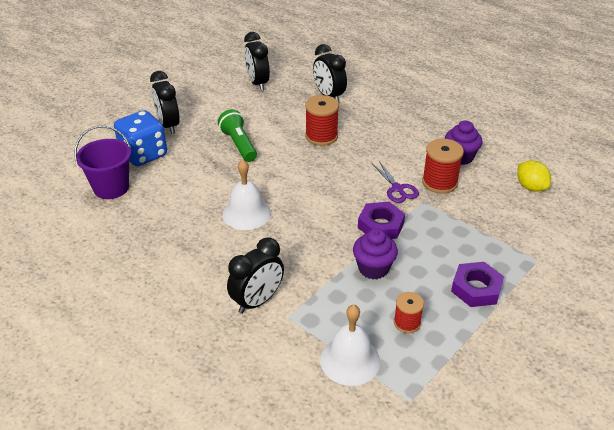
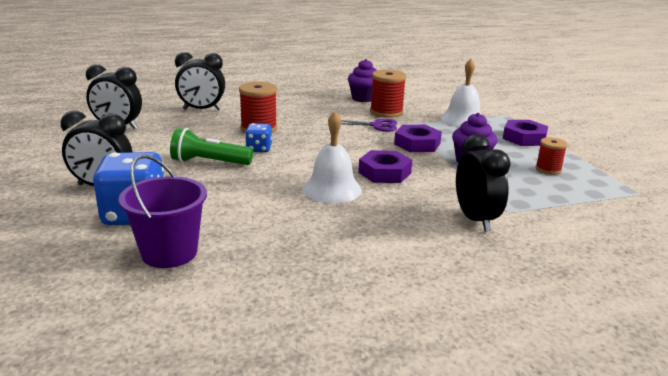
camera: 60 degrees left, 15 degrees down
white bell [320,305,380,386] -> white bell moved to [441,59,482,127]
yellow lemon [517,160,551,192] -> none
none -> blue dice [245,123,272,152]
none -> purple nut [358,150,412,183]

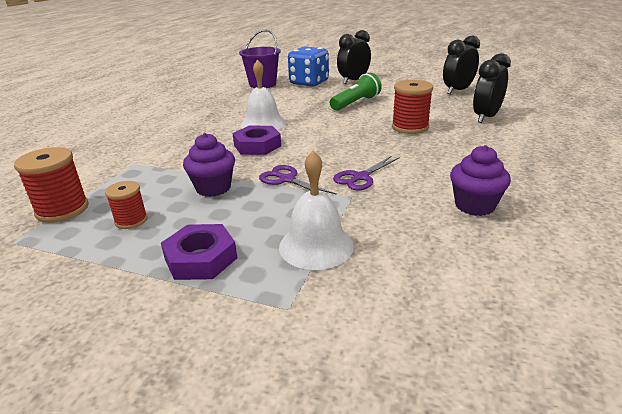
camera: 130 degrees right, 5 degrees up
blue dice [245,123,272,152] -> none
red spool [370,70,406,118] -> red spool moved to [14,147,89,223]
purple nut [394,125,442,152] -> purple scissors [259,165,337,195]
black clock [456,134,511,231] -> none

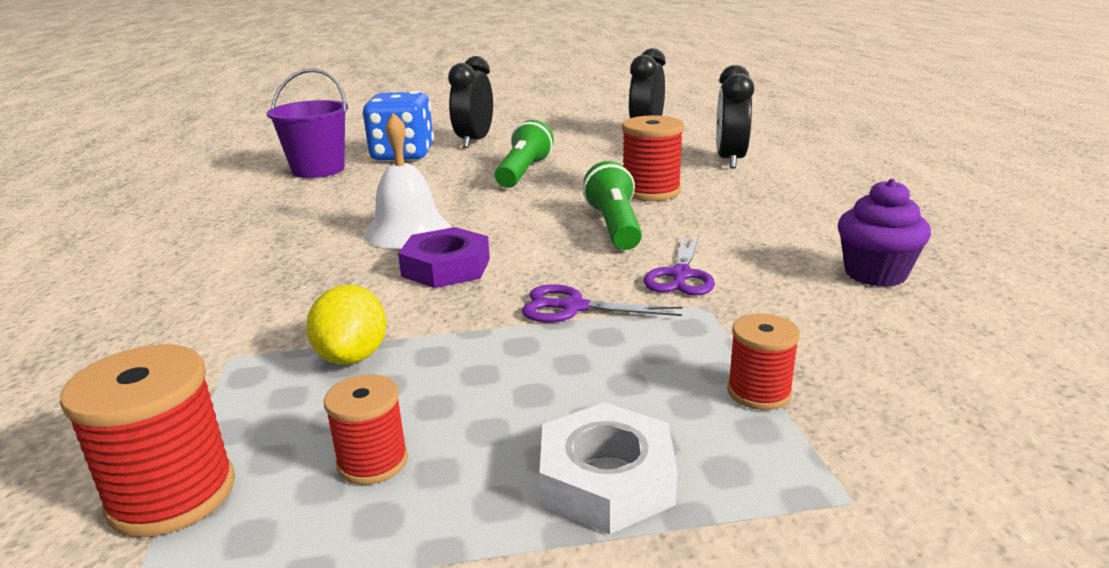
camera: 30 degrees left, 5 degrees down
purple nut [161,224,237,280] -> white nut [539,402,678,534]
purple cupcake [183,133,235,197] -> none
white bell [279,151,354,270] -> red spool [727,314,800,410]
none -> yellow lemon [306,285,387,365]
none -> green flashlight [583,161,642,250]

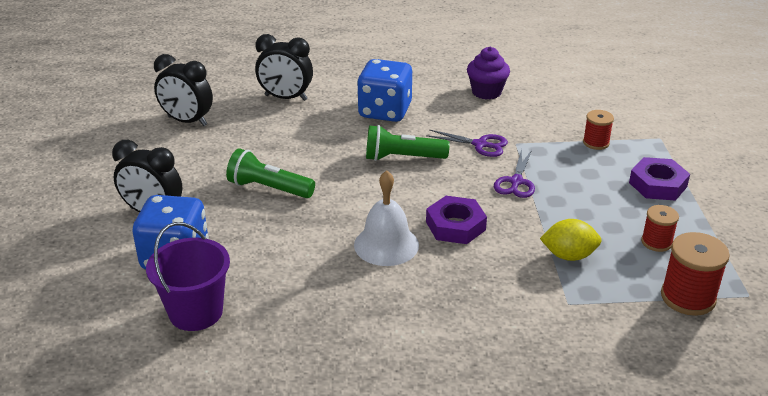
camera: 85 degrees left, 10 degrees up
white nut [539,402,678,534] -> purple nut [629,157,690,201]
red spool [622,115,684,201] -> none
none -> blue dice [357,59,412,122]

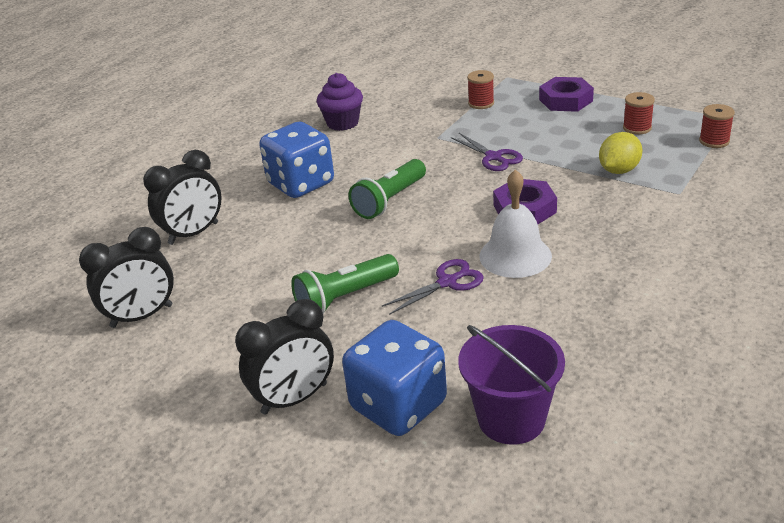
camera: 50 degrees left, 0 degrees up
purple scissors [426,130,508,157] -> purple scissors moved to [382,259,484,315]
red spool [661,232,730,316] -> red spool [699,104,735,148], size x0.61

